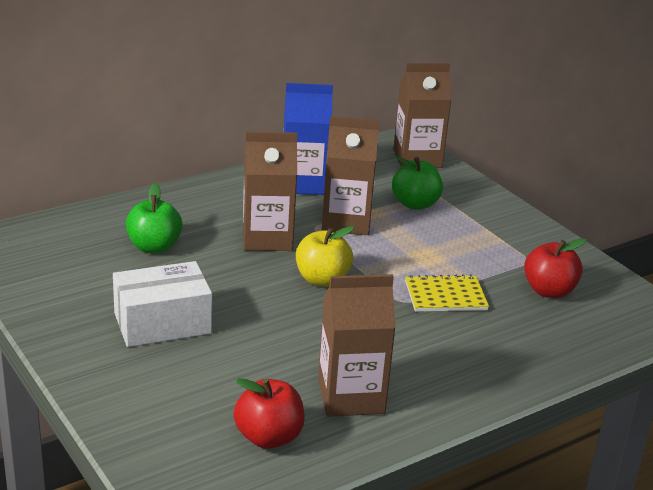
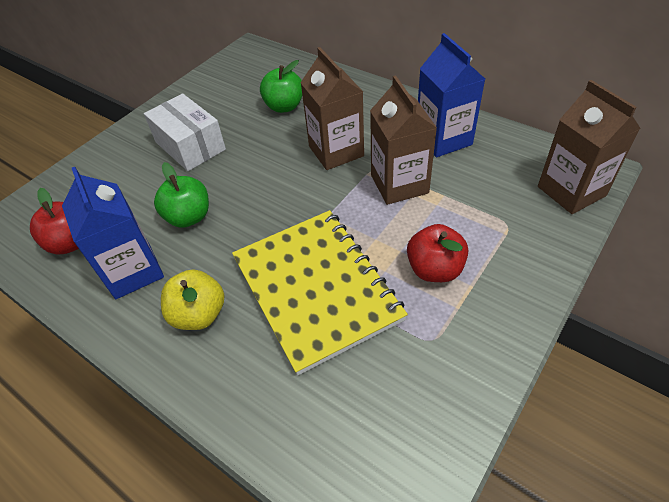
camera: 75 degrees right, 20 degrees up
yellow apple [296,226,355,287] -> yellow apple moved to [161,270,224,330]
brown carton [318,274,396,417] -> blue carton [62,167,164,299]
green apple [392,156,443,210] -> green apple moved to [154,162,209,228]
yellow notebook [405,274,489,312] -> yellow notebook [232,210,408,376], size x2.05
red apple [524,238,586,298] -> red apple moved to [407,224,468,282]

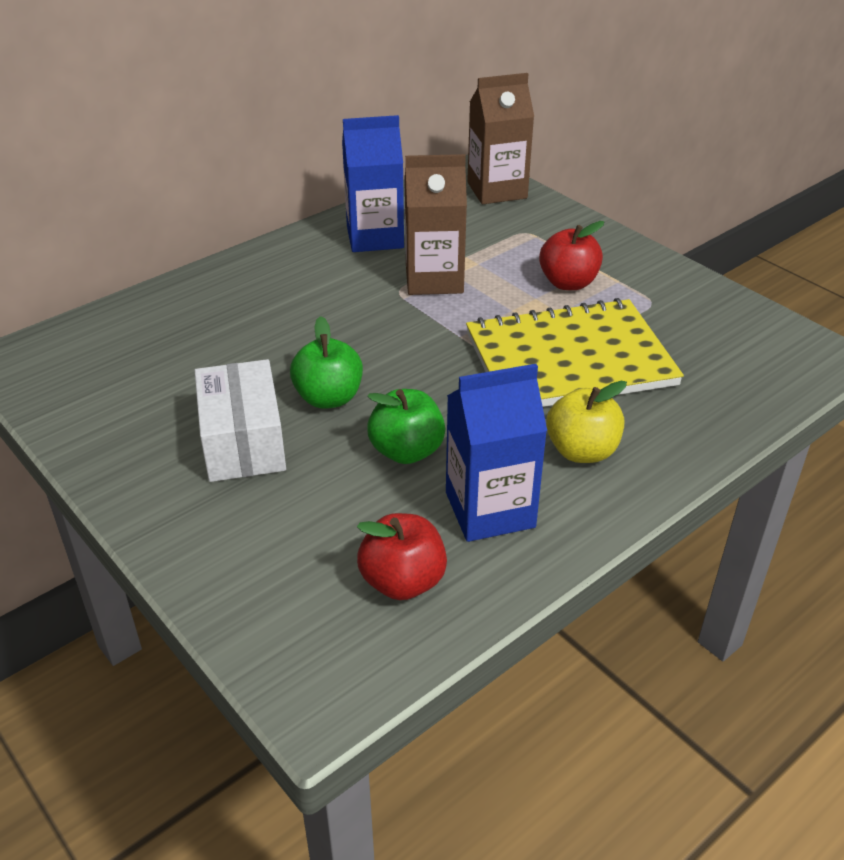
camera: 80 degrees left, 10 degrees down
white box [144,94,226,171] -> white box turned 75 degrees counterclockwise [194,359,286,482]
green apple [260,60,302,113] -> green apple moved to [290,316,363,409]
brown carton [300,47,364,170] -> none

